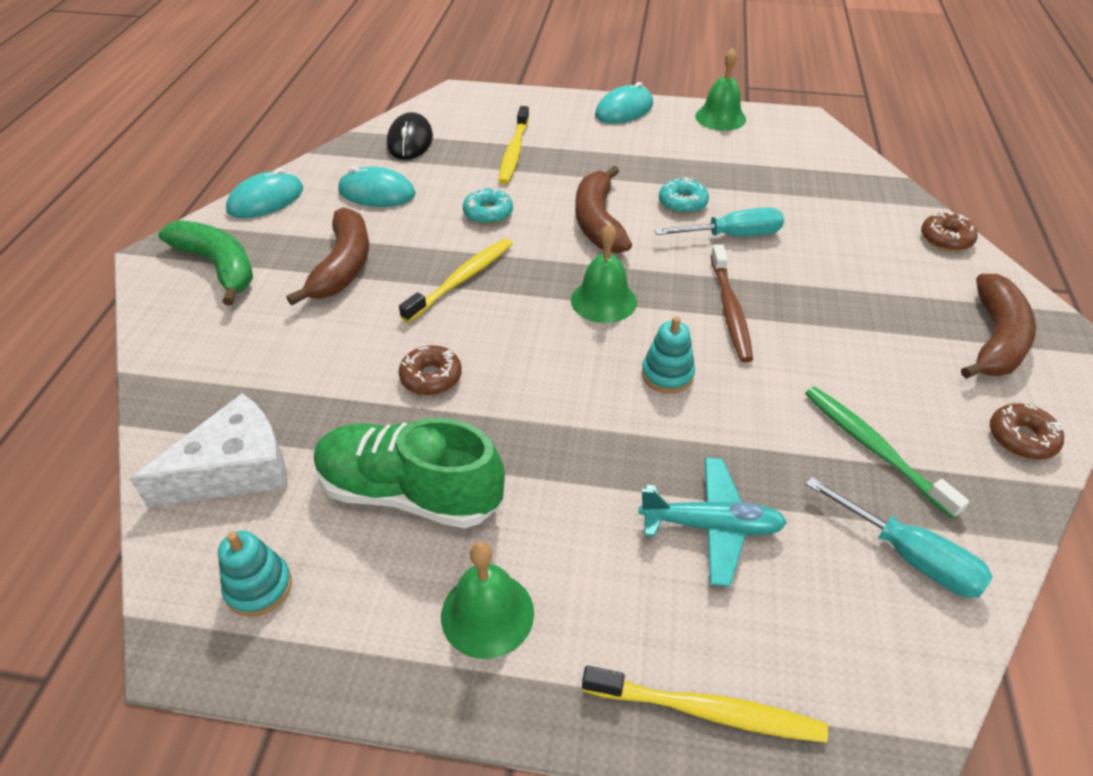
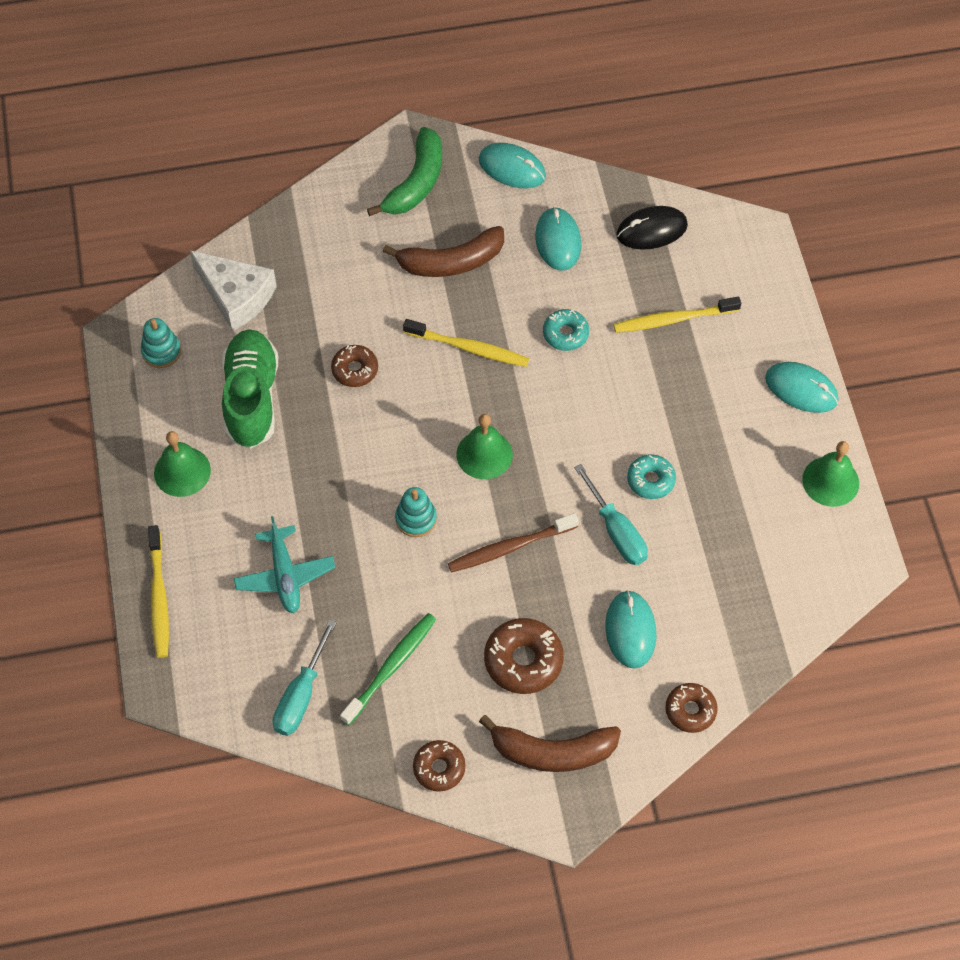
camera: 70 degrees right, 15 degrees up
brown banana [575,166,632,253] -> none
none -> brown donut [484,618,564,694]
none -> turquoise mouse [605,590,656,668]

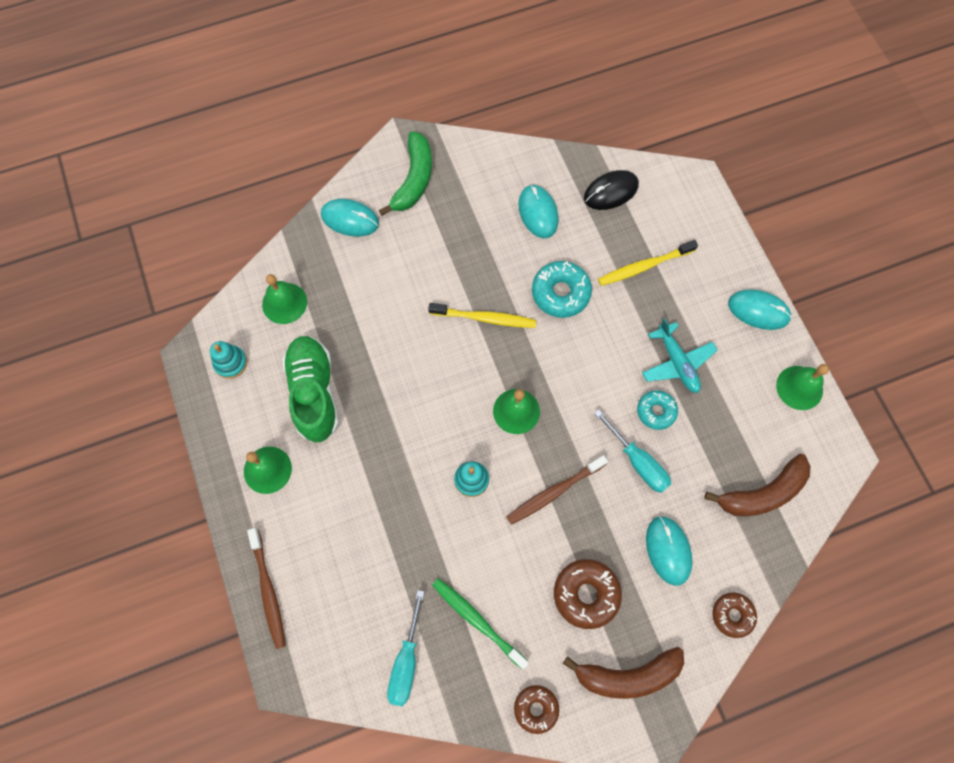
camera: 10 degrees left, 10 degrees up
yellow toothbrush [148,525,169,658] -> brown toothbrush [247,528,286,649]
white cheese [190,250,277,331] -> green bell [262,274,307,324]
turquoise plane [233,516,336,613] -> turquoise plane moved to [642,319,717,393]
brown donut [331,345,378,387] -> none
green toothbrush [340,613,436,726] -> green toothbrush turned 75 degrees counterclockwise [432,578,529,670]
brown banana [383,226,504,277] -> brown banana moved to [704,454,811,516]
turquoise mouse [479,143,546,188] -> turquoise mouse moved to [321,199,379,237]
turquoise donut [543,309,589,351] -> turquoise donut [532,261,592,318], size x1.56

